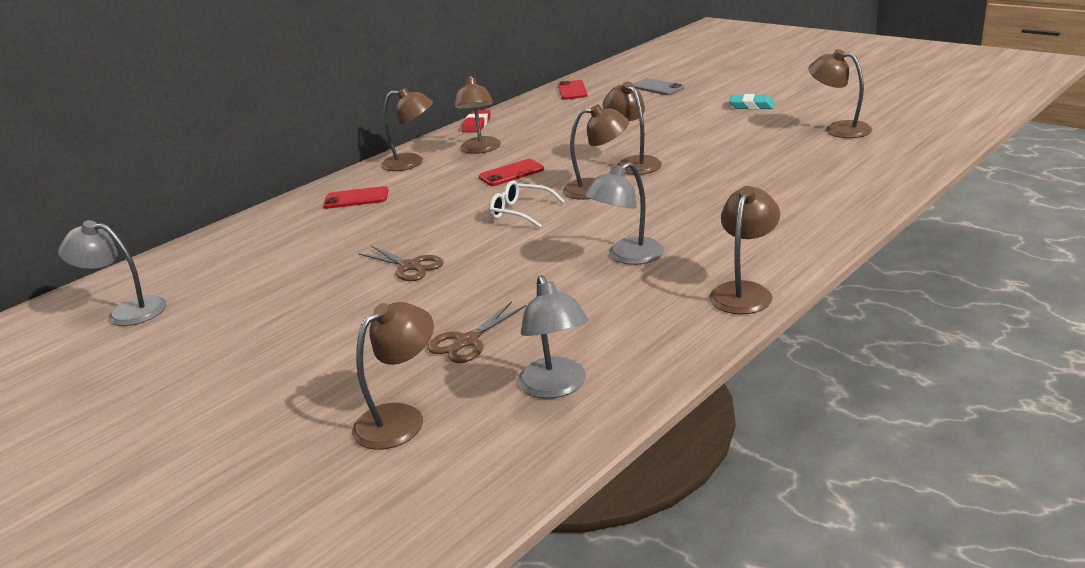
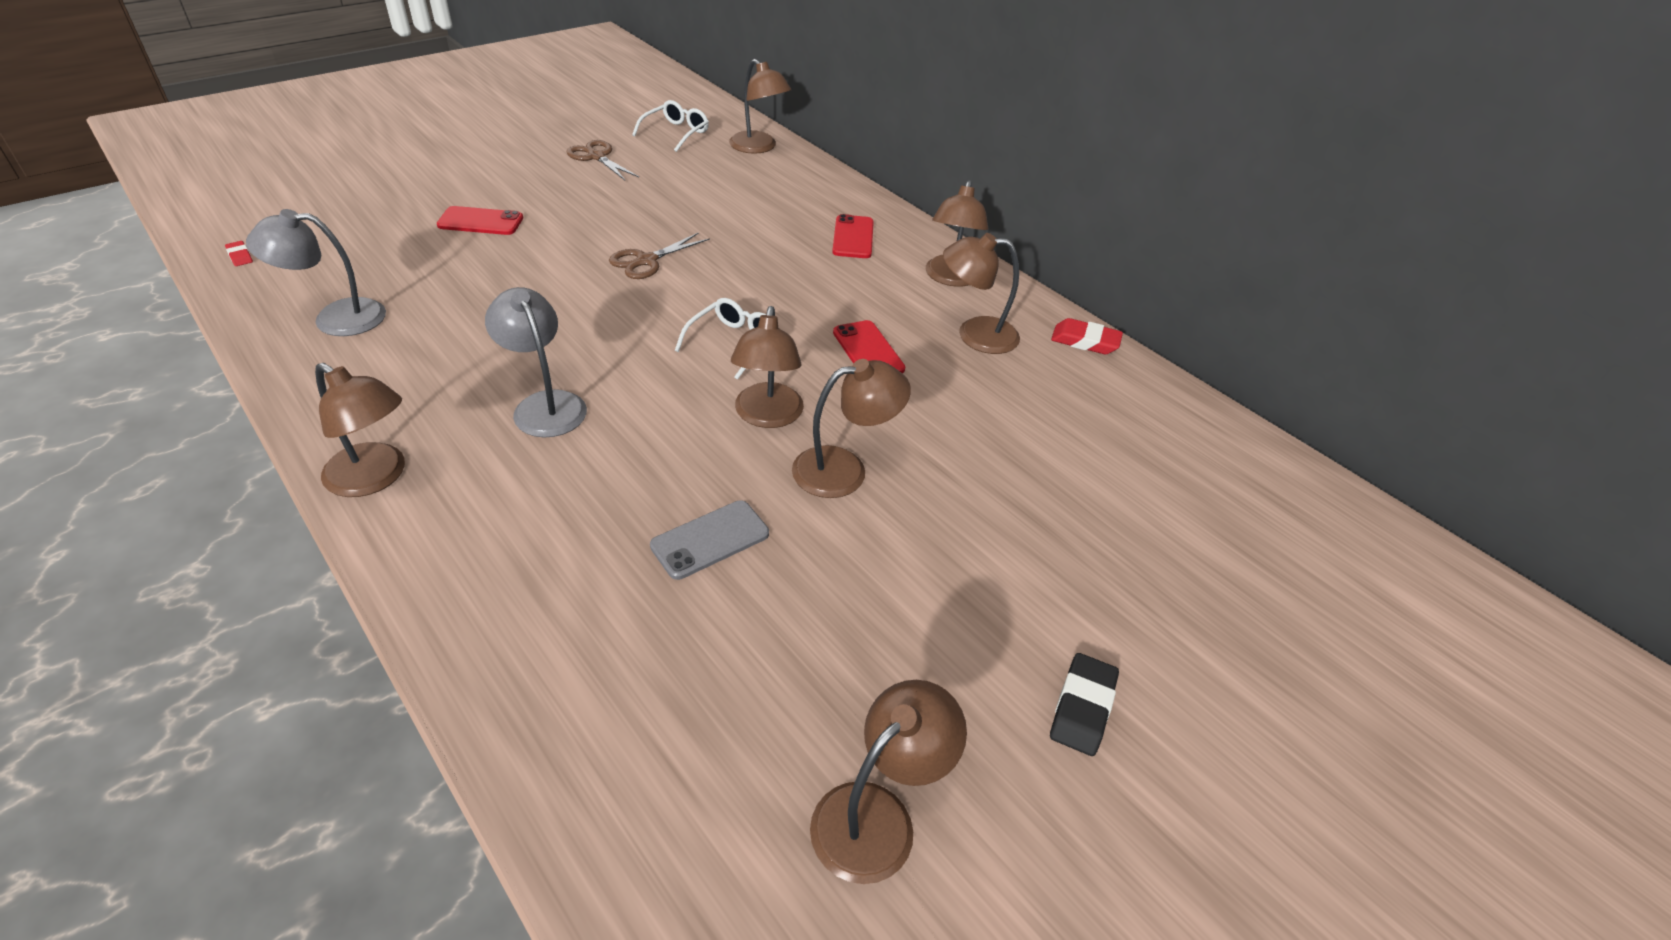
camera: 90 degrees right, 15 degrees up
grey lamp [58,220,167,326] -> white glasses [632,100,709,152]
brown lamp [352,302,434,450] -> brown lamp moved to [729,59,791,154]
brown scissors [427,301,526,363] -> brown scissors moved to [566,140,639,180]
red phone [558,80,588,100] -> red phone moved to [437,206,523,235]
grey phone [633,78,684,95] -> grey phone moved to [650,500,769,580]
turquoise eraser [729,94,775,110] -> black eraser [1050,653,1119,756]
none -> red eraser [225,241,253,266]

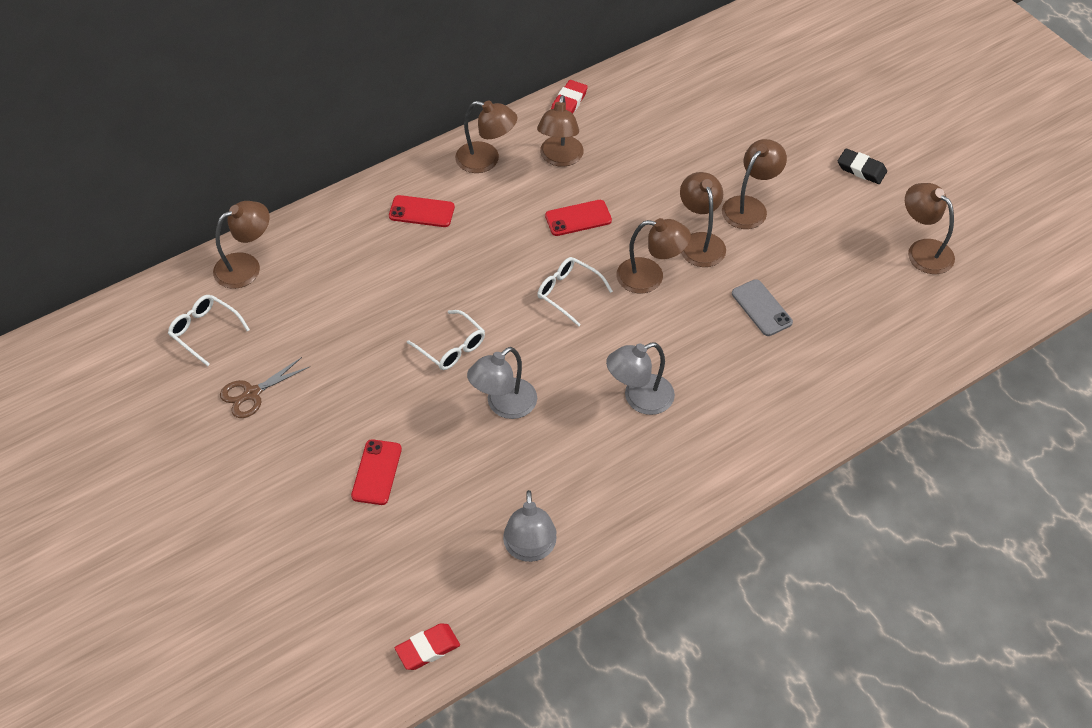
camera: 80 degrees left, 10 degrees up
red eraser [225,241,253,266] -> red eraser [395,623,460,670], size x1.82
brown lamp [315,363,405,497] -> brown lamp moved to [722,139,787,229]
brown scissors [609,232,710,279] -> white glasses [407,310,485,370]
none -> grey lamp [467,347,537,419]

